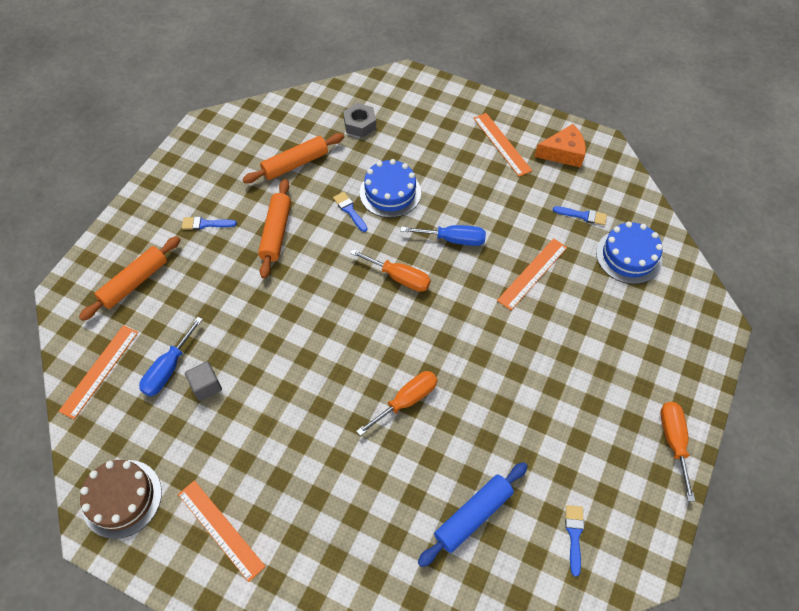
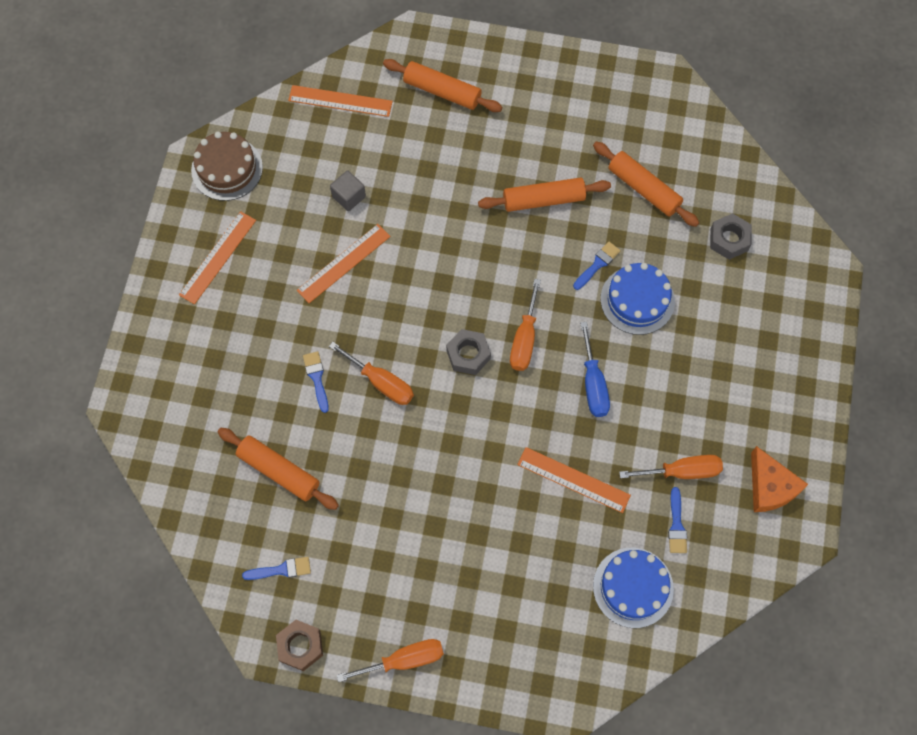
camera: 75 degrees right, 10 degrees up
blue screwdriver [139,317,203,396] -> none
blue brush [182,217,237,230] -> blue brush moved to [303,351,329,413]
blue rolling pin [418,462,528,567] -> orange rolling pin [217,428,339,510]
orange ruler [473,113,532,177] -> orange ruler moved to [297,224,391,303]
none -> brown nut [276,620,323,671]
none -> grey nut [446,329,491,375]
none -> orange screwdriver [619,455,723,479]

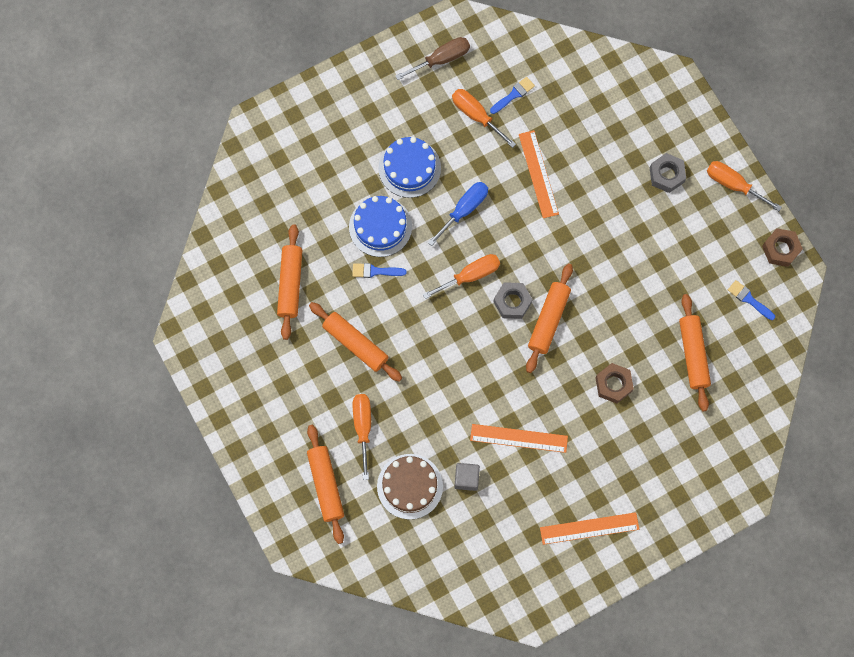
camera: 130 degrees left, 5 degrees up
brown cake [191,132,263,201] -> brown cake moved to [377,454,443,519]
orange ruler [288,85,393,117] -> none
blue brush [303,351,329,413] -> brown nut [596,363,634,404]
orange screwdriver [329,342,414,405] -> orange screwdriver moved to [353,394,371,480]
blue cake [593,548,674,628] -> blue cake moved to [378,137,441,198]
grey nut [710,213,752,260] -> grey nut moved to [650,153,686,193]
orange cheese [751,446,808,512] -> brown screwdriver [396,37,470,80]
none -> orange rolling pin [526,263,573,373]

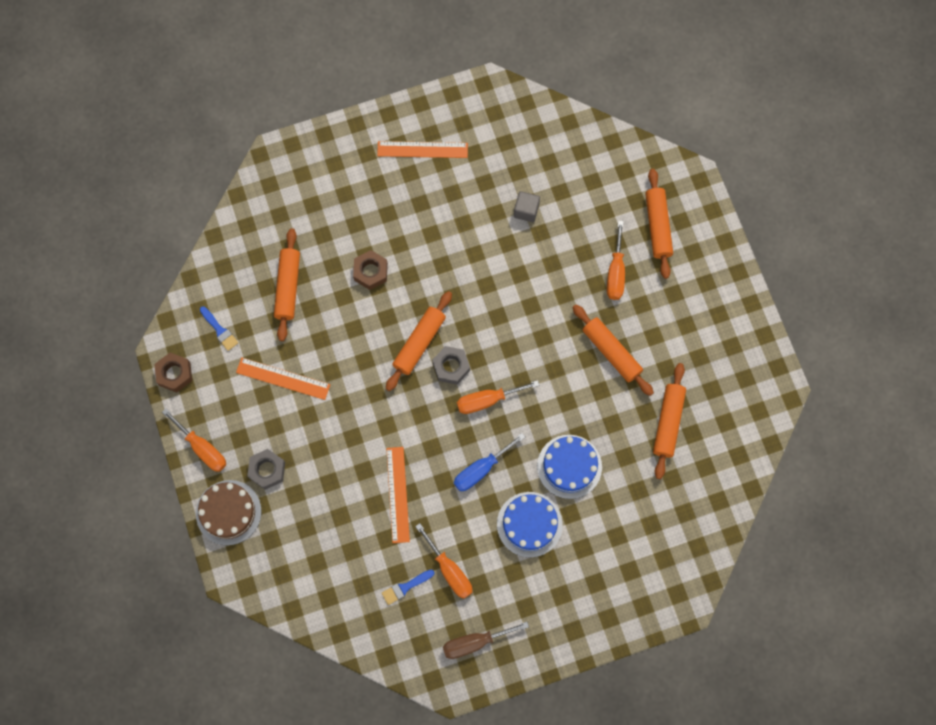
camera: 170 degrees left, 0 degrees up
blue brush [352,263,407,278] -> none
brown cake [377,454,443,519] -> brown cake moved to [196,480,262,545]
orange ruler [470,424,568,453] -> orange ruler moved to [236,357,330,400]

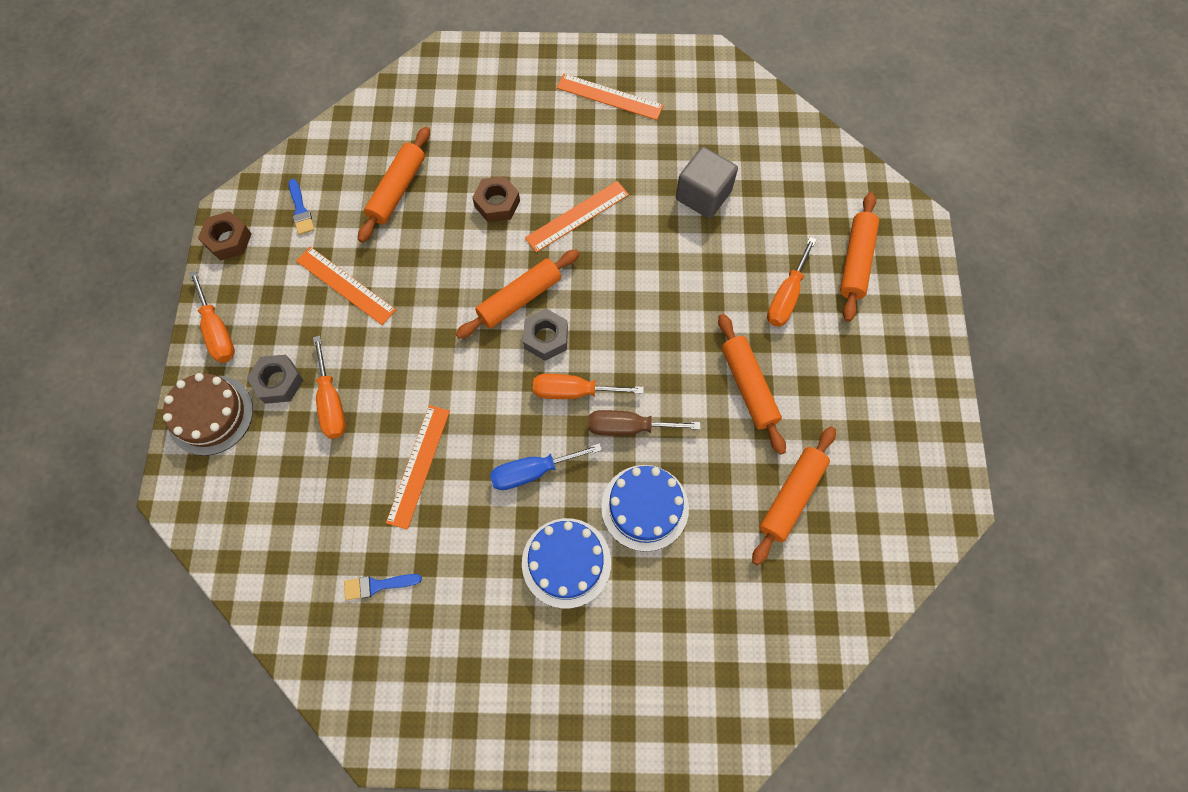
camera: 20 degrees right, 5 degrees down
orange screwdriver [415,523,472,599] -> orange screwdriver moved to [313,336,346,439]
brown screwdriver [443,622,529,659] -> brown screwdriver moved to [588,410,701,436]
grey cube [514,191,540,222] -> grey cube [676,147,738,219], size x1.60
none -> orange ruler [525,181,629,253]

